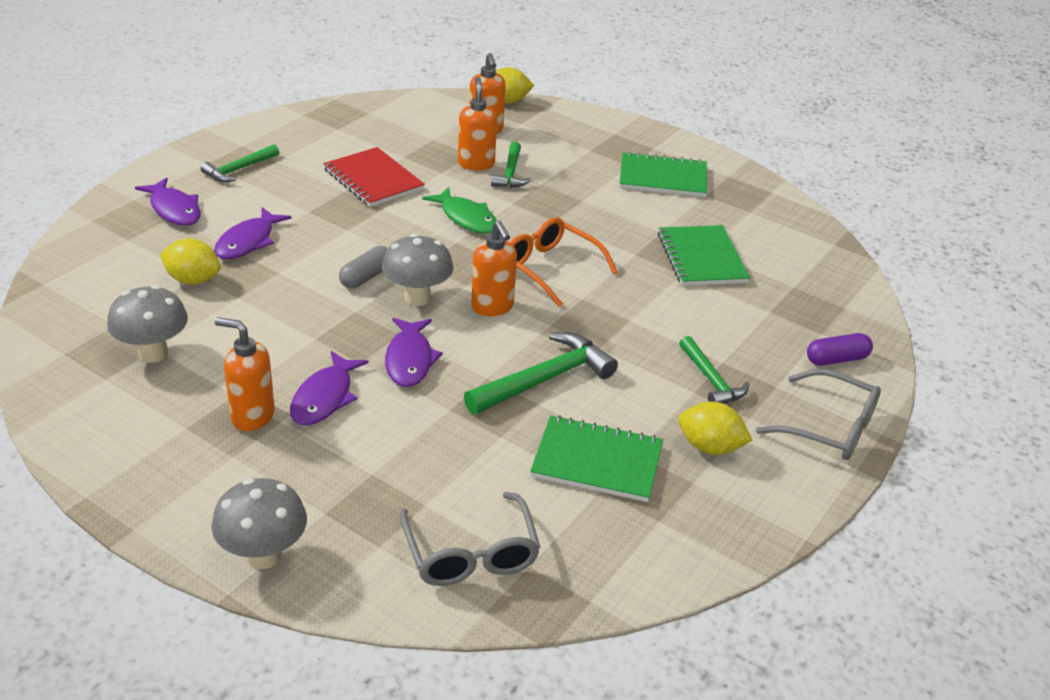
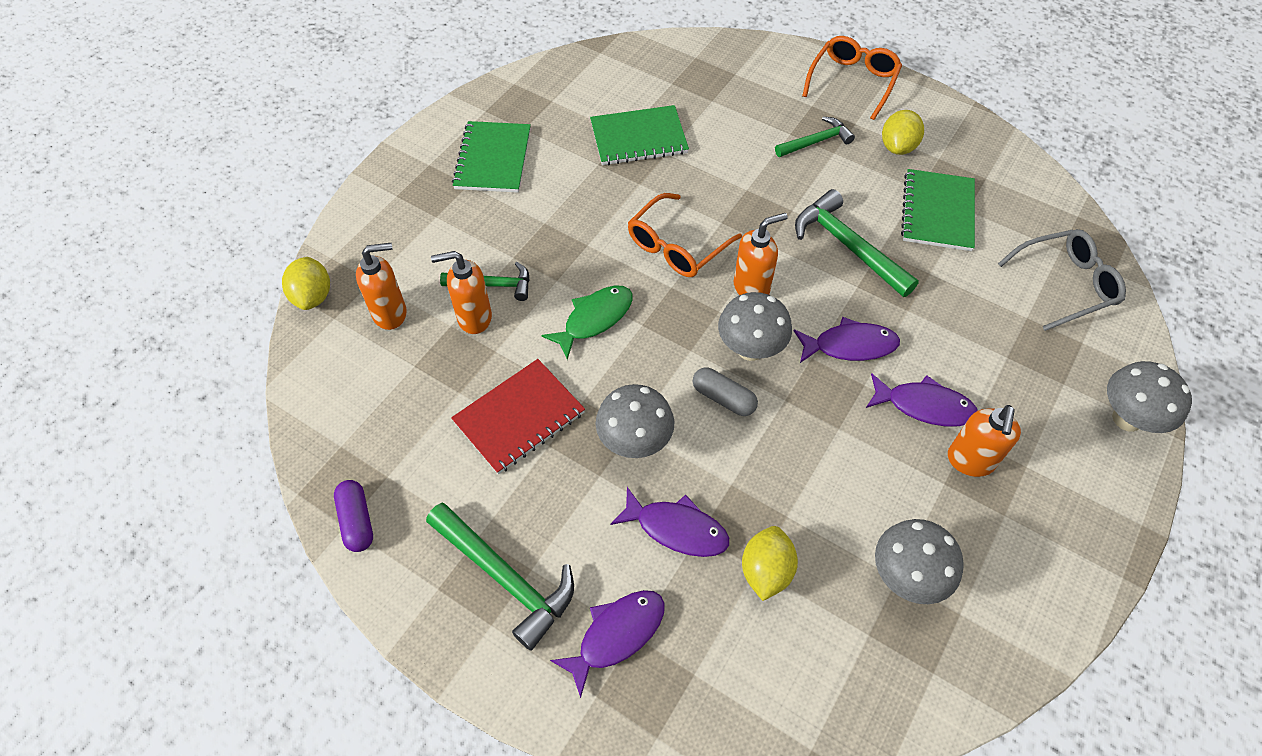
camera: 90 degrees left, 20 degrees up
green hammer [201,144,279,182] -> green hammer [426,503,574,651], size x1.60
grey glasses [756,369,881,460] -> orange glasses [802,36,902,120]
purple capsule [807,333,873,366] -> purple capsule moved to [334,480,373,552]
none -> grey mushroom [596,384,674,458]

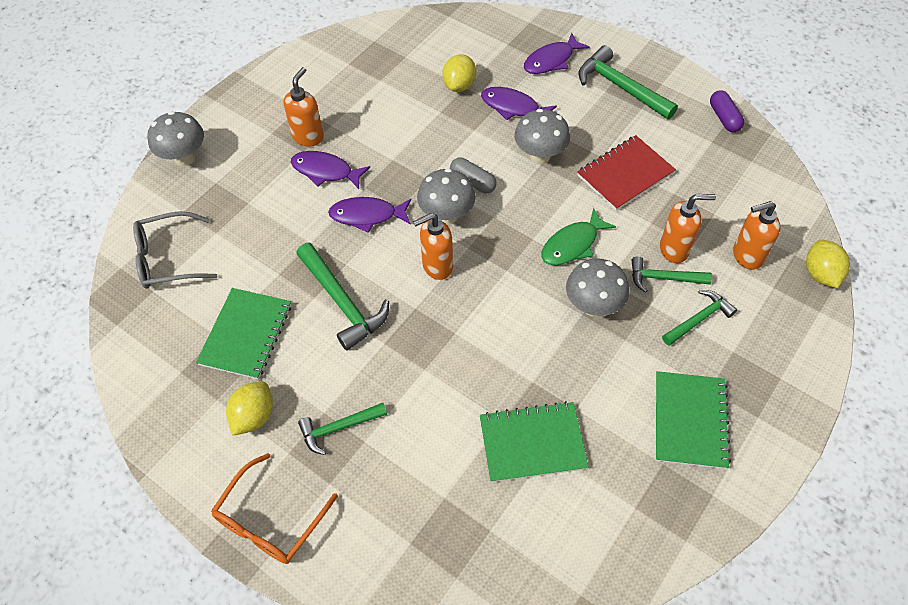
camera: 175 degrees left, 0 degrees up
orange glasses [628,193,742,277] -> none
grey mushroom [875,519,964,604] -> grey mushroom moved to [566,258,629,316]
none -> green hammer [662,290,737,346]

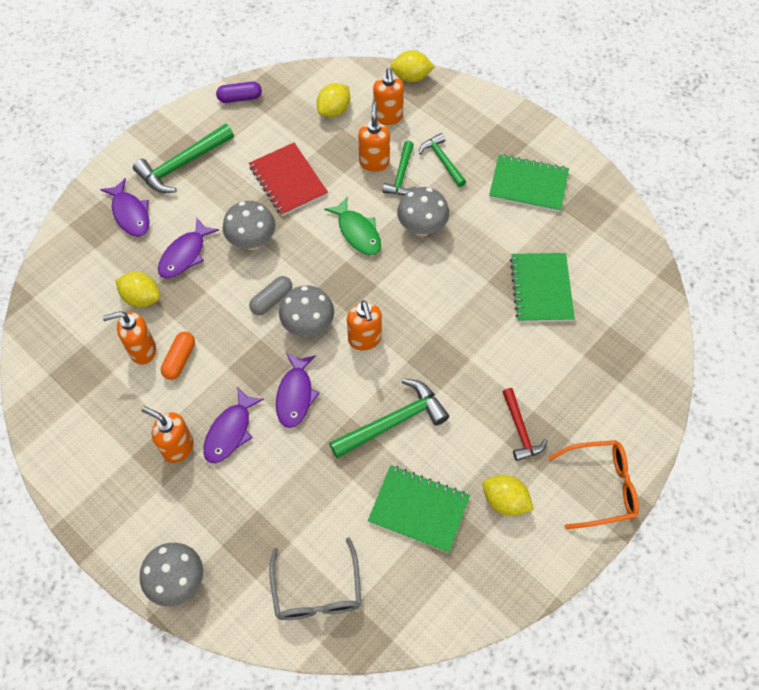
camera: 85 degrees left, 5 degrees up
orange glasses [211,453,338,564] -> orange glasses turned 45 degrees counterclockwise [548,440,639,529]
green hammer [298,403,387,455] -> red hammer [503,388,548,461]
none -> orange soap dispenser [102,311,156,365]
none -> orange capsule [161,332,195,380]
none -> yellow lemon [317,83,350,117]

